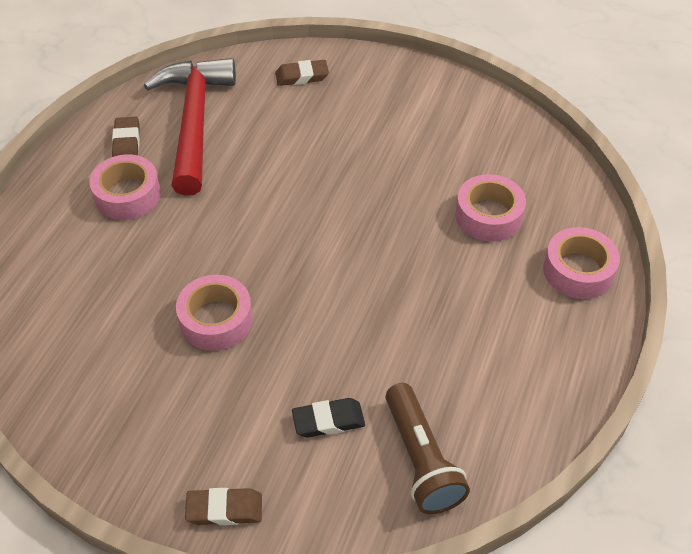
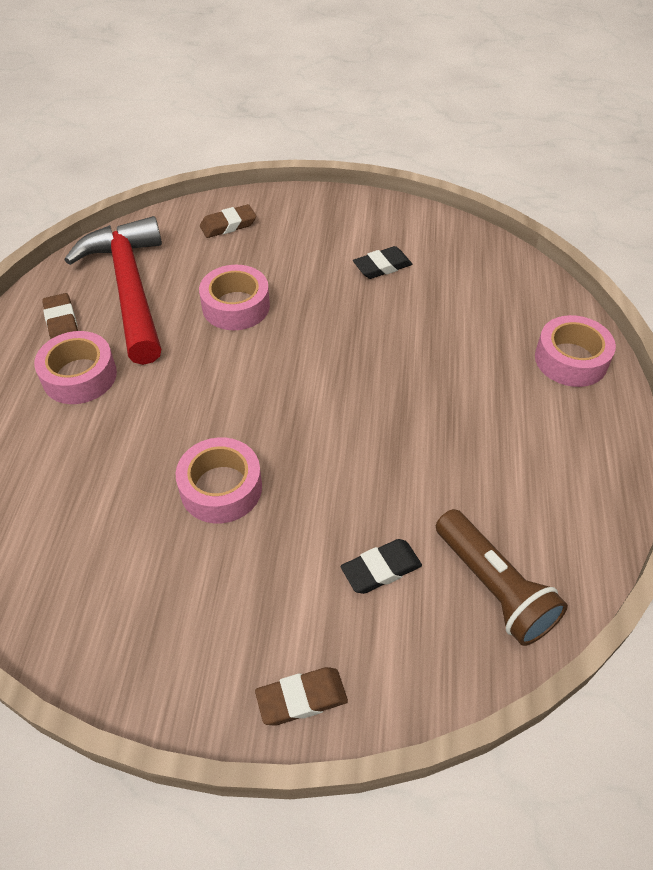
camera: 15 degrees left, 0 degrees up
pink tape [455,174,526,242] -> pink tape moved to [199,265,270,330]
none -> black eraser [353,246,412,279]

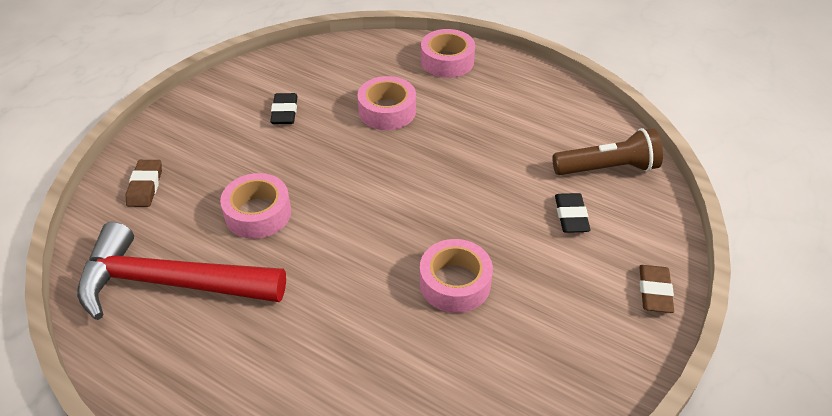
camera: 65 degrees left, 5 degrees down
pink tape [34,331,117,404] -> pink tape moved to [358,76,416,130]
brown eraser [42,293,78,339] -> none

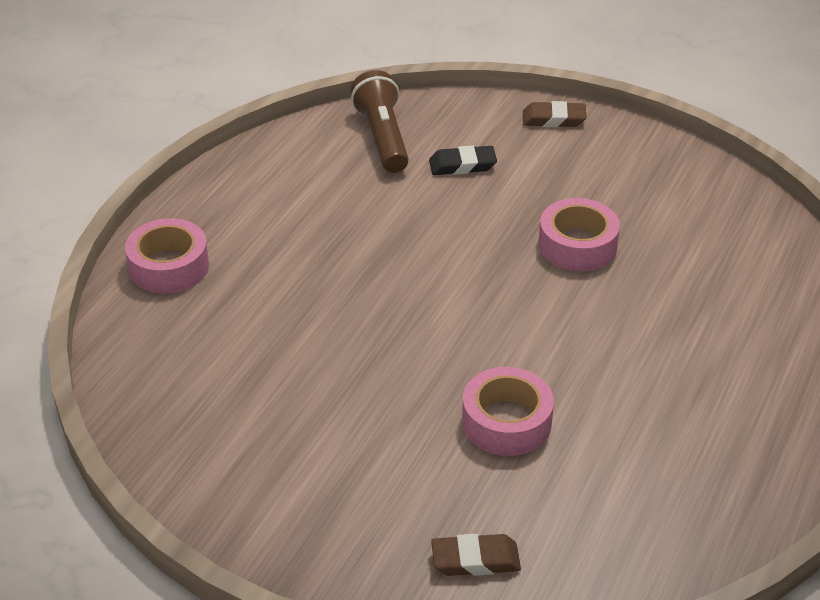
camera: 95 degrees left, 5 degrees down
red hammer [77,222,286,320] -> none
black eraser [270,93,298,124] -> none
pink tape [358,76,416,130] -> none

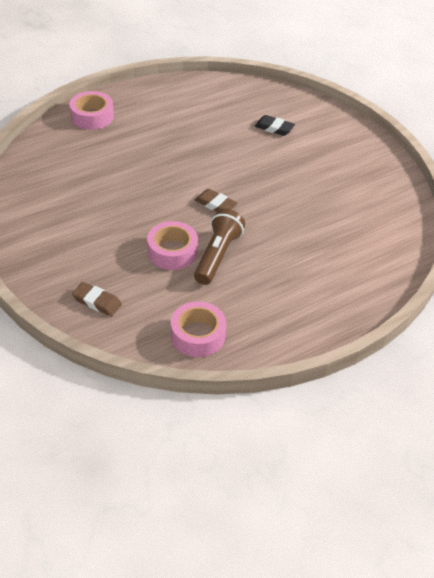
camera: 30 degrees right, 5 degrees up
brown flashlight [350,70,409,173] -> brown flashlight moved to [194,209,245,285]
brown eraser [523,101,587,127] -> brown eraser moved to [195,189,238,212]
pink tape [538,198,620,271] -> pink tape moved to [171,301,226,357]

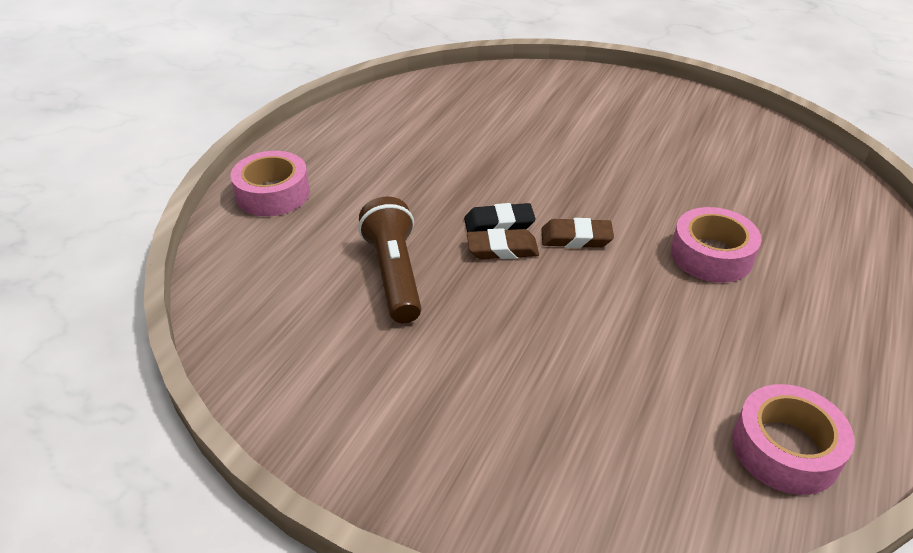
camera: 30 degrees left, 5 degrees down
brown eraser [72,282,122,316] -> brown eraser moved to [467,228,539,259]
pink tape [147,221,198,270] -> pink tape moved to [671,207,762,283]
brown flashlight [194,209,245,285] -> brown flashlight moved to [358,196,422,323]
black eraser [254,115,295,136] -> black eraser moved to [464,203,536,232]

